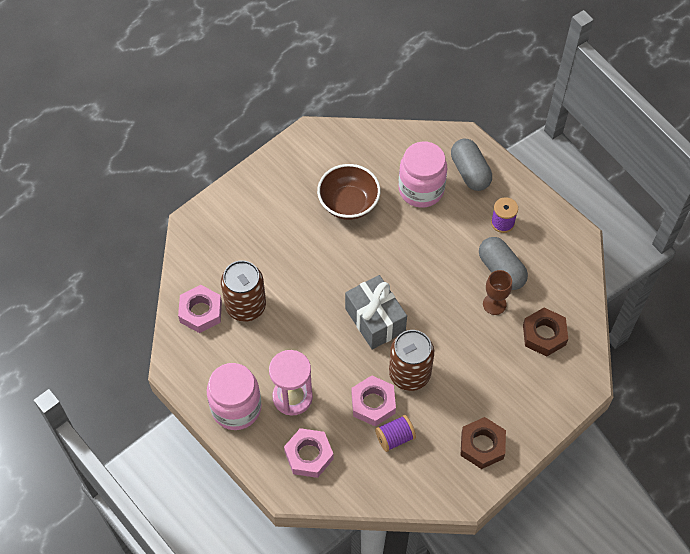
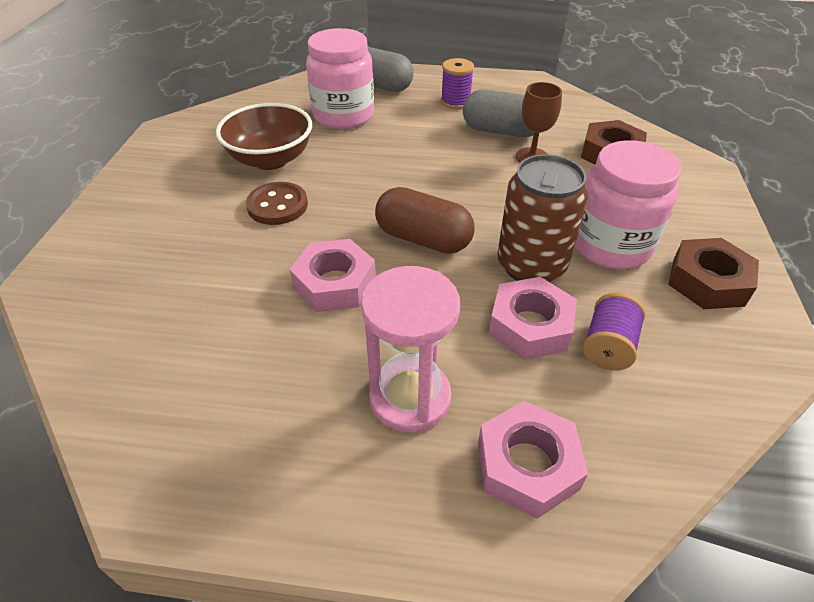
camera: 40 degrees left, 15 degrees down
pink nut [178,285,222,333] -> pink nut moved to [290,239,376,312]
pink jar [207,363,262,430] -> pink jar moved to [575,140,681,269]
brown can [221,260,266,322] -> none
grey gift [345,275,407,349] -> brown capsule [375,187,475,254]
none -> brown button [246,182,308,225]

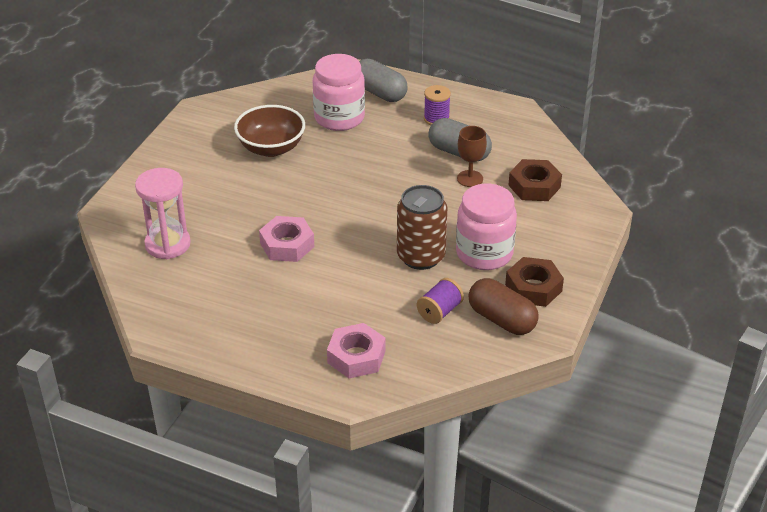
camera: 15 degrees right, 5 degrees down
brown button [246,182,308,225] -> none
pink hourglass [361,266,460,433] -> pink hourglass moved to [135,168,191,259]
brown capsule [375,187,475,254] -> brown capsule moved to [468,278,539,335]
pink nut [488,277,577,360] -> none

